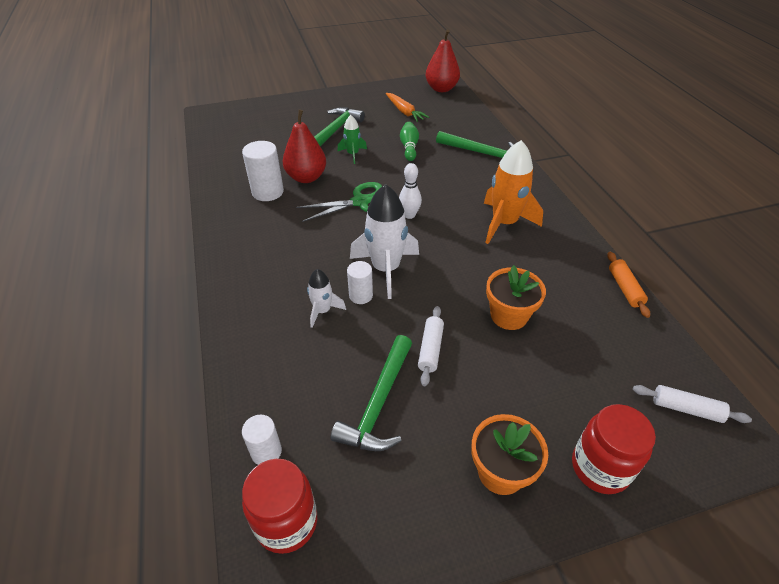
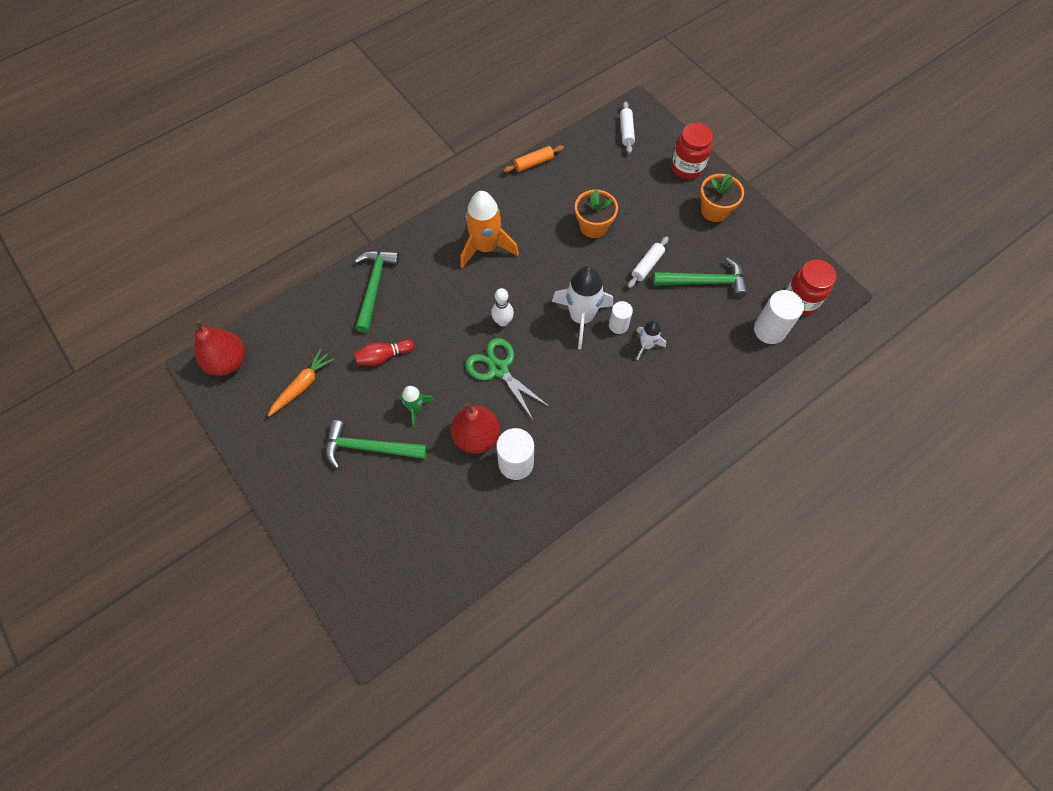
camera: 110 degrees left, 20 degrees up
white cylinder [242,415,282,465] -> white cylinder [754,290,804,344], size x1.62
green bowling pin [400,122,419,161] -> red bowling pin [354,339,414,366]
white rolling pin [418,306,444,386] -> white rolling pin turned 45 degrees counterclockwise [628,236,669,288]

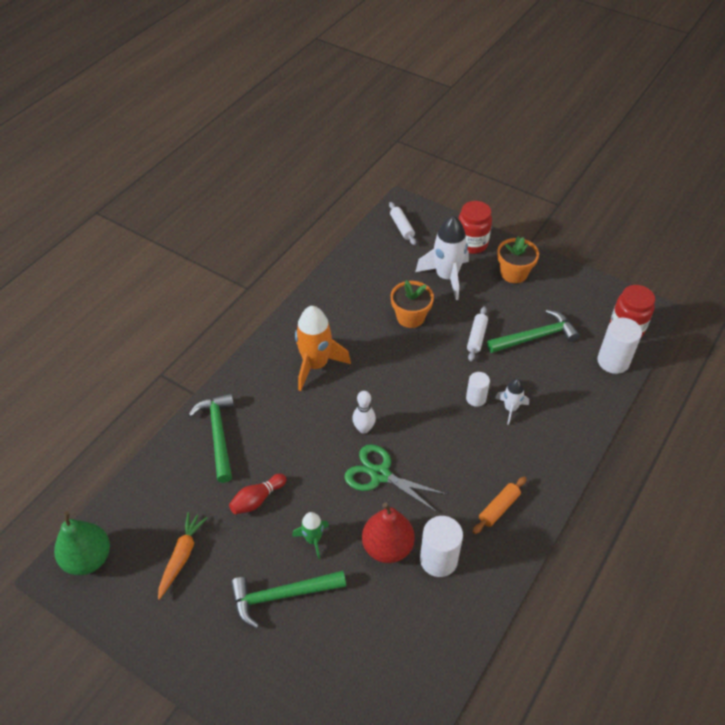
camera: 20 degrees left, 15 degrees down
red pear [195,320,245,376] -> green pear [54,511,110,575]
orange rolling pin [503,145,564,173] -> orange rolling pin moved to [473,476,527,534]
white rocket [552,266,613,349] -> white rocket moved to [415,216,469,300]

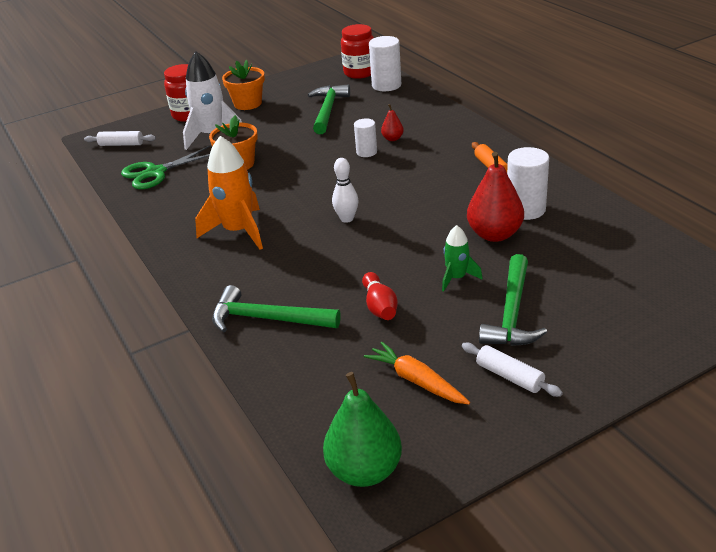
camera: 60 degrees left, 15 degrees down
green scissors [345,444,448,512] -> green scissors moved to [121,146,210,189]
white rolling pin [467,306,488,361] -> white rolling pin moved to [462,343,563,397]
white rocket [495,379,529,425] -> red pear [381,104,404,141]

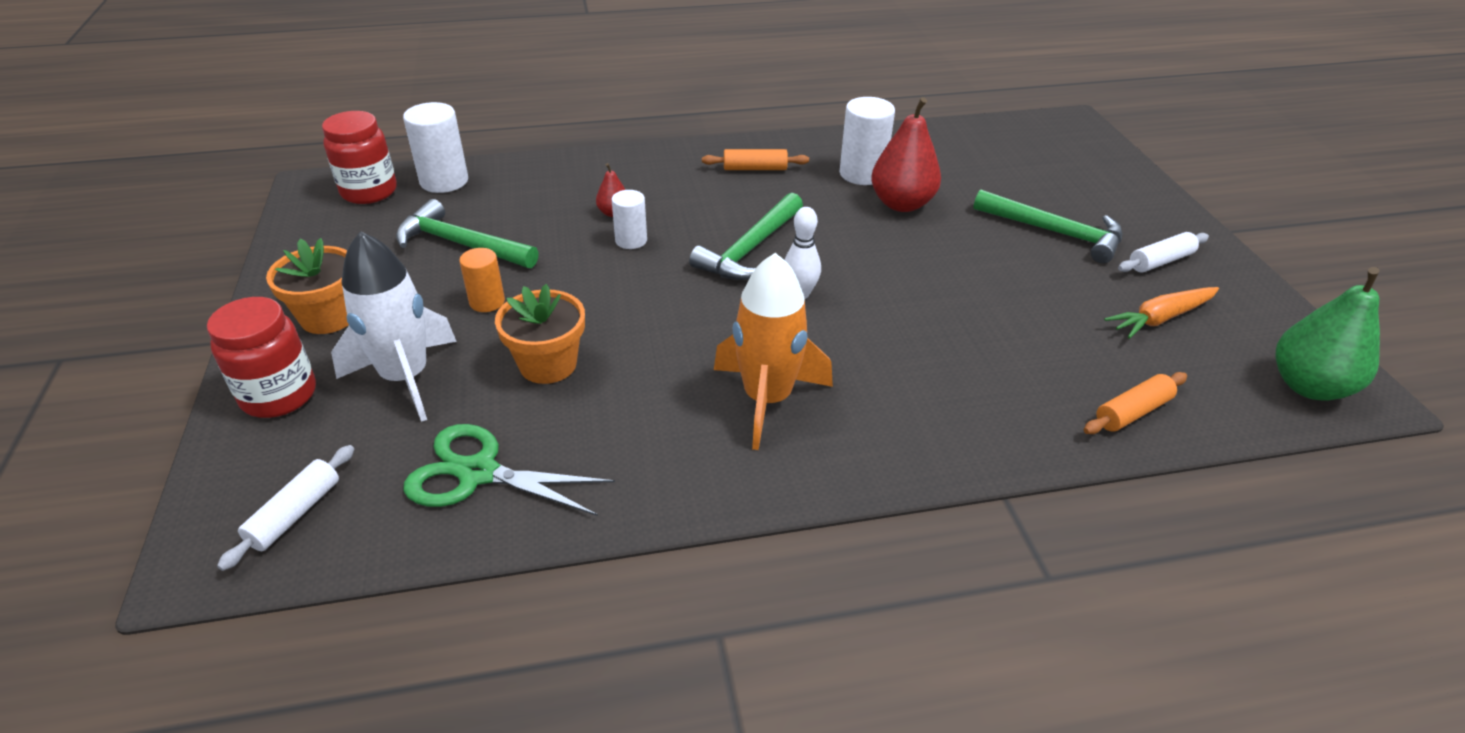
camera: 75 degrees left, 5 degrees up
green scissors [121,146,210,189] -> green scissors turned 120 degrees clockwise [403,424,615,516]
green hammer [212,285,341,332] -> green hammer moved to [689,193,803,280]
red bowling pin [362,272,398,320] -> none
green rocket [442,225,483,292] -> none
none -> orange cylinder [459,248,505,312]
none -> orange rolling pin [1084,372,1187,434]

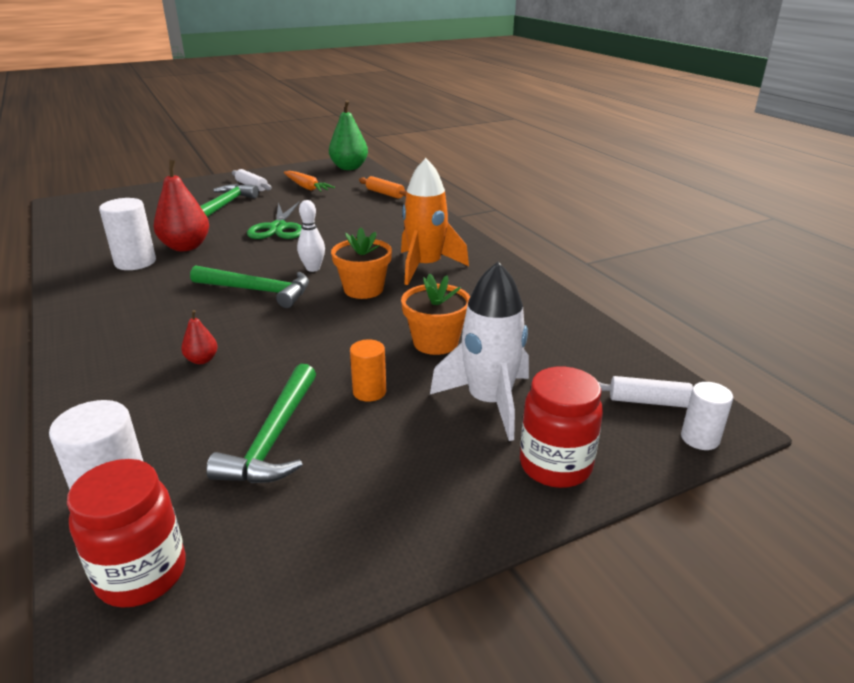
camera: 105 degrees left, 10 degrees down
orange flower pot [266,238,349,334] -> orange flower pot moved to [331,228,392,299]
green scissors [403,424,615,516] -> green scissors moved to [247,201,302,239]
white cylinder [612,190,647,249] -> white cylinder moved to [681,382,733,450]
orange rolling pin [702,149,809,170] -> none

